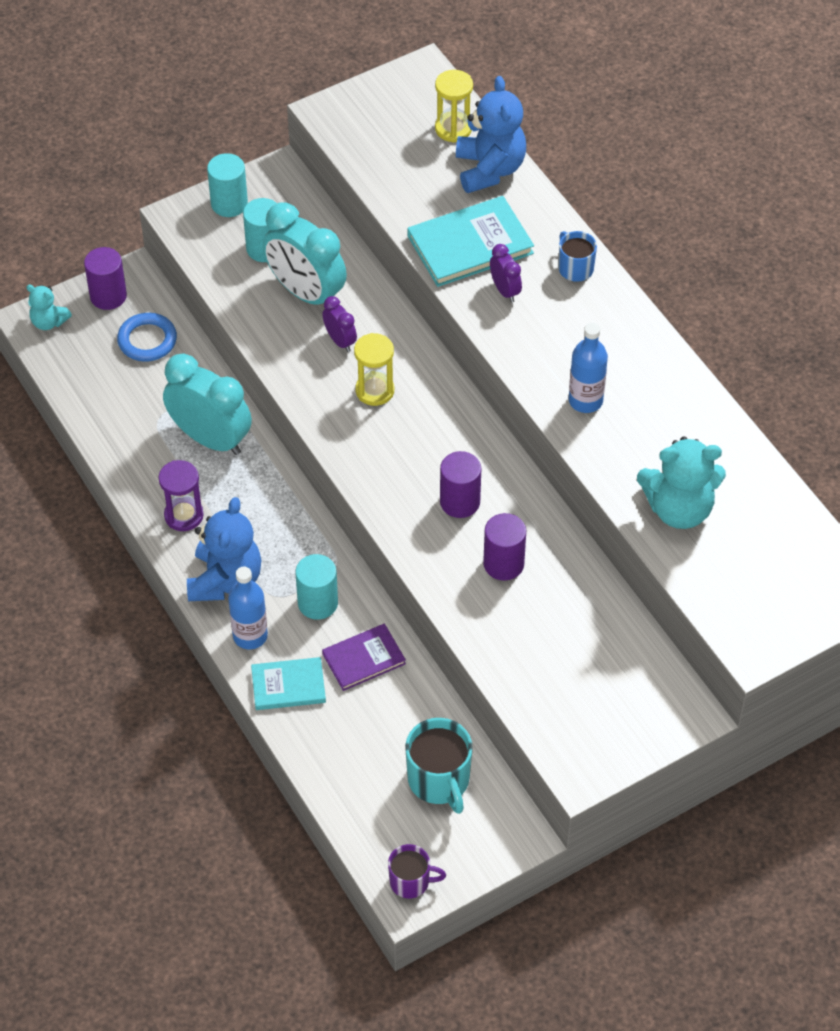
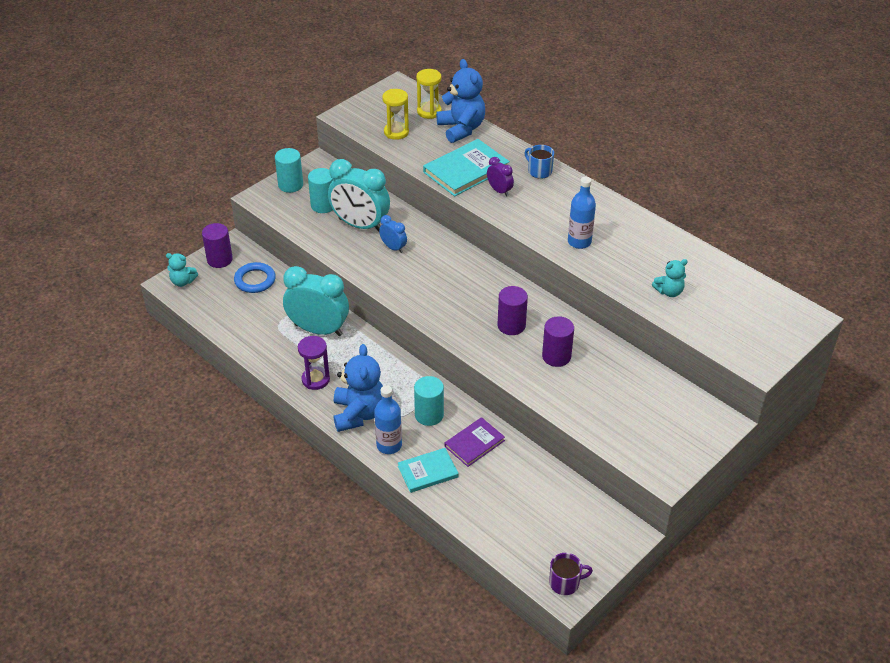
camera: 15 degrees left, 10 degrees down
purple clock [322,296,357,352] -> blue clock [379,215,407,253]
yellow hourglass [354,333,394,406] -> yellow hourglass moved to [382,89,409,140]
turquoise mug [405,718,473,814] -> none
turquoise teddy bear [637,437,726,529] -> turquoise teddy bear [652,259,688,297], size x0.54

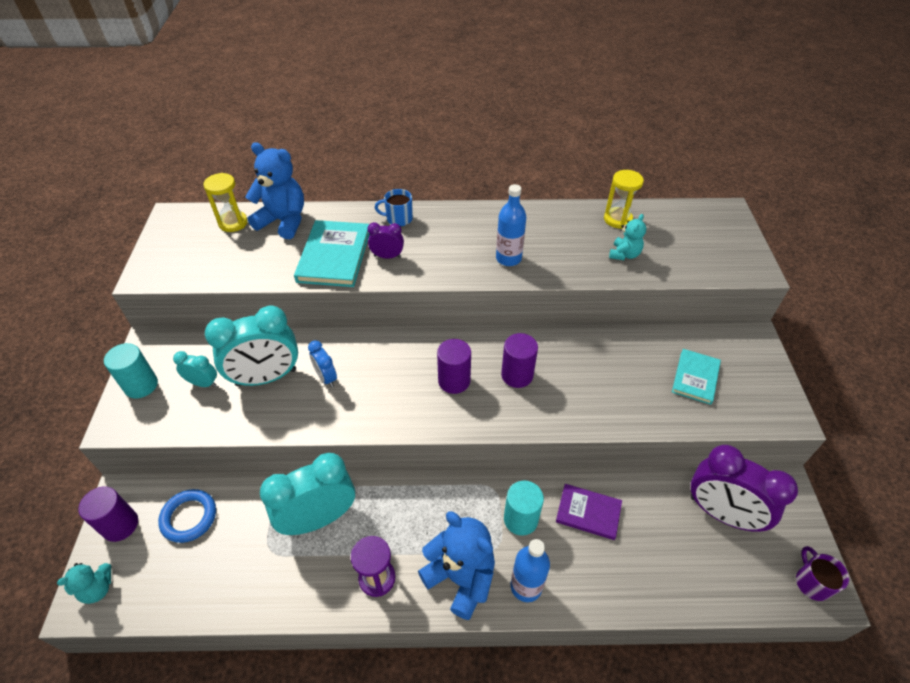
camera: 45 degrees left, 5 degrees up
turquoise cylinder [308,168,334,213] -> turquoise clock [173,351,217,387]
blue clock [379,215,407,253] -> blue clock turned 120 degrees counterclockwise [308,340,337,387]
yellow hourglass [382,89,409,140] -> yellow hourglass moved to [604,170,644,229]
turquoise book [398,448,459,493] -> turquoise book moved to [672,349,721,405]
purple book [444,417,505,467] -> purple book turned 75 degrees counterclockwise [556,484,622,540]
purple cylinder [542,316,574,367] -> purple cylinder moved to [437,339,471,394]
purple mug [549,553,593,595] -> purple mug turned 45 degrees counterclockwise [796,546,849,601]
none -> purple clock [691,445,798,532]

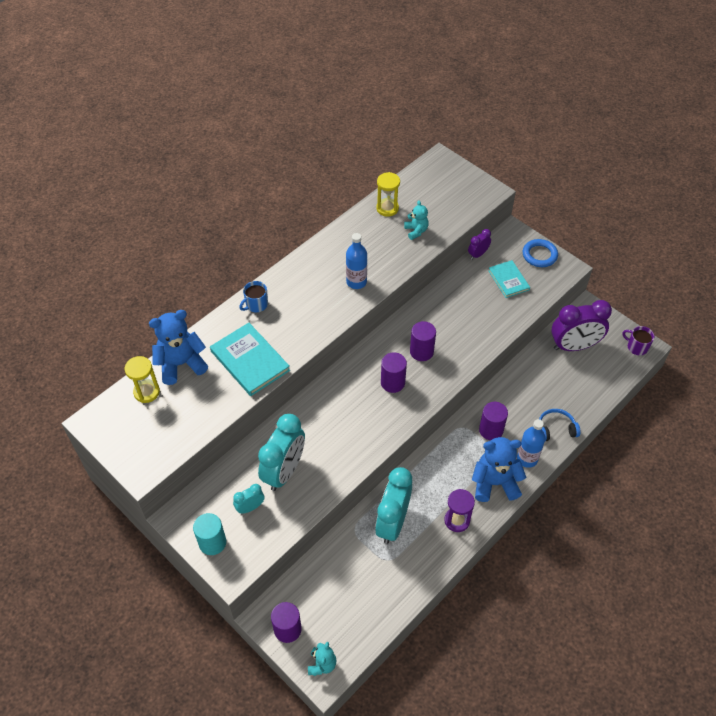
camera: 45 degrees left, 5 degrees up
blue ring [158,489,216,543] -> blue ring moved to [523,239,558,267]
blue clock [308,340,337,387] -> none
purple clock [368,222,404,259] -> purple clock moved to [468,229,491,259]
turquoise cylinder [504,481,544,536] -> purple cylinder [479,402,508,440]
purple book [556,484,622,540] -> none
none -> blue headphones [539,409,581,441]

